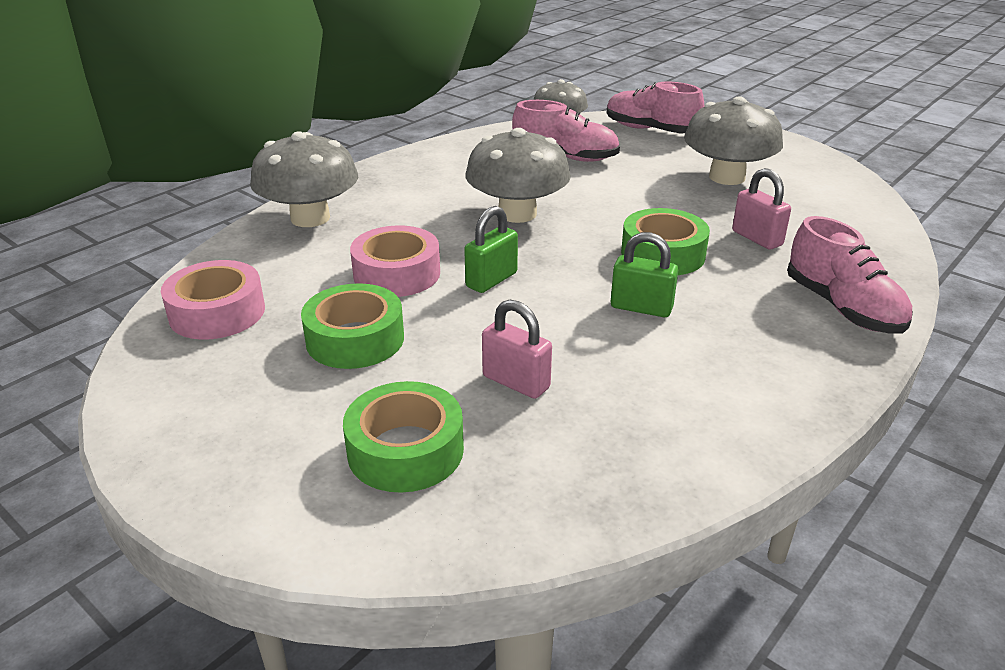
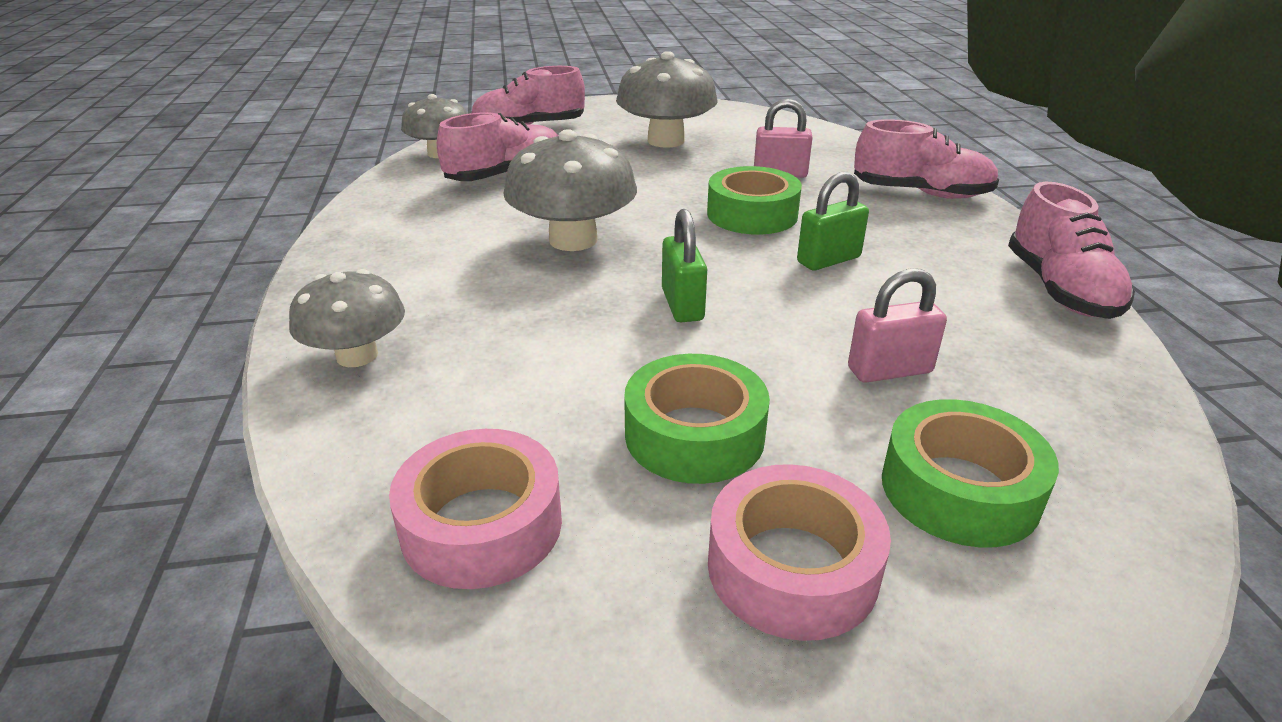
camera: 50 degrees left, 0 degrees up
grey mushroom [250,131,358,227] -> grey mushroom [289,269,405,367], size x0.66
pink tape [350,225,440,297] -> pink tape moved to [708,464,891,641]
none -> pink shoe [1008,182,1135,319]

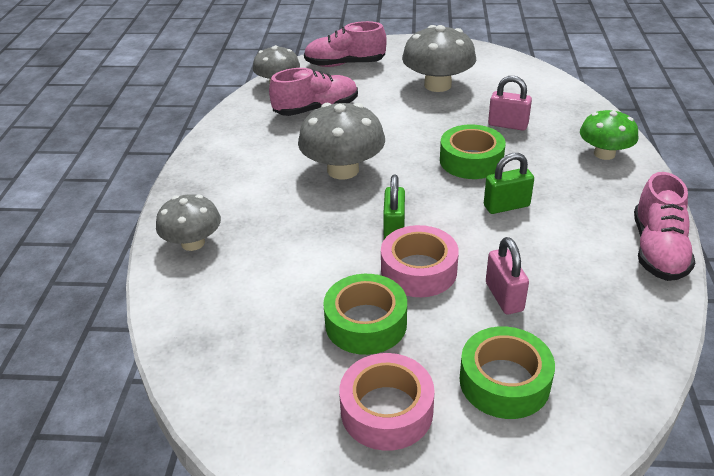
camera: 15 degrees right, 5 degrees up
pink tape [389,429,562,589] -> pink tape moved to [381,225,459,297]
pink padlock [848,268,947,383] -> pink padlock turned 75 degrees clockwise [486,237,529,314]
pink shoe [854,119,999,199] -> green mushroom [580,109,638,160]

